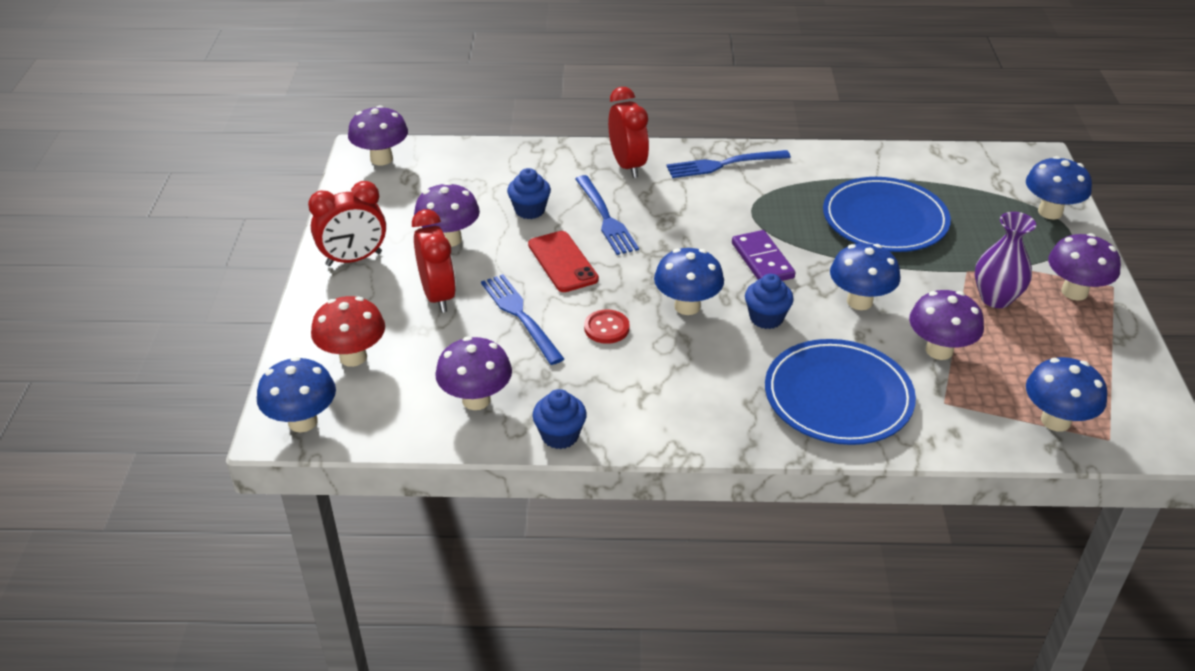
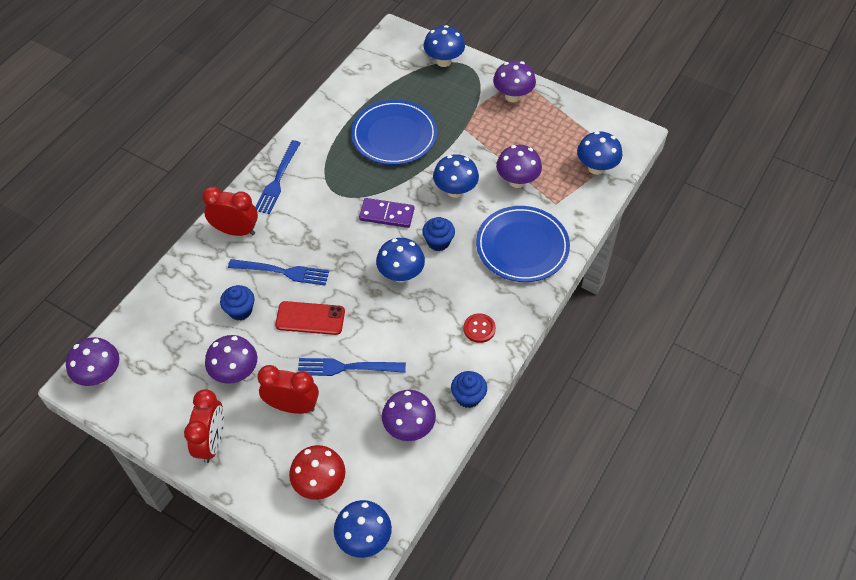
camera: 60 degrees left, 15 degrees up
red button [584,309,630,344] -> red button moved to [464,313,496,343]
purple vase [975,212,1036,308] -> none

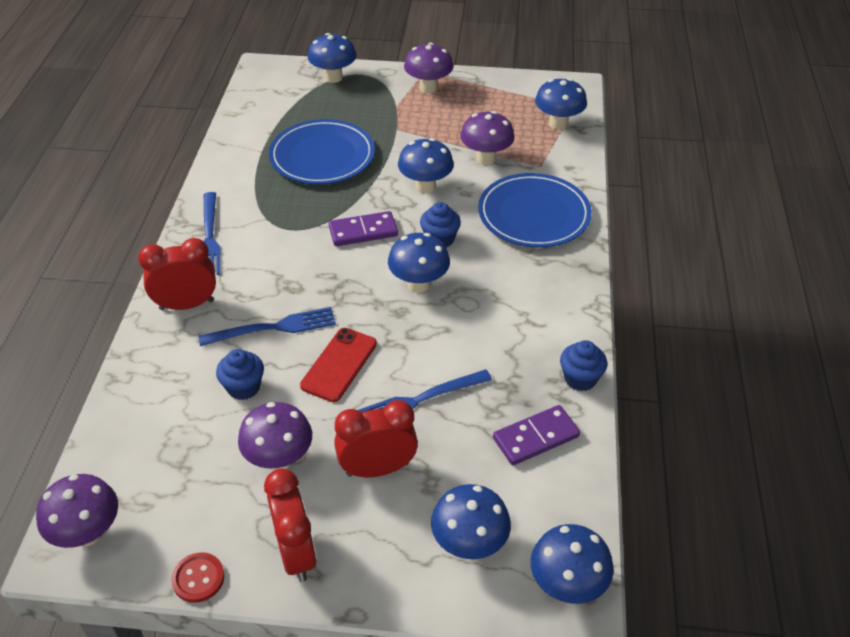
camera: 25 degrees left, 10 degrees down
red phone [275,301,345,335] -> red phone turned 45 degrees counterclockwise [300,328,377,402]
red mushroom [289,445,346,500] -> blue mushroom [431,484,511,559]
purple mushroom [382,390,436,441] -> purple domino [493,405,580,465]
red button [464,313,496,343] -> red button moved to [171,552,225,603]

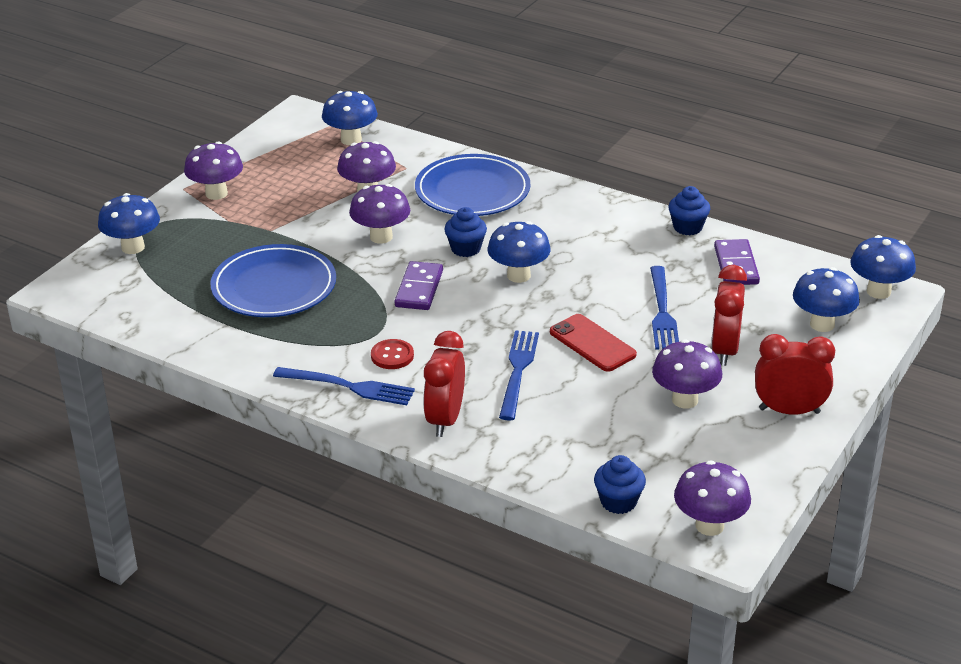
camera: 65 degrees left, 10 degrees down
red button [171,552,225,603] -> red button moved to [371,339,414,369]
blue cupcake [216,349,264,400] -> blue cupcake moved to [594,455,646,514]
blue mushroom [398,138,454,193] -> purple mushroom [349,184,410,244]

